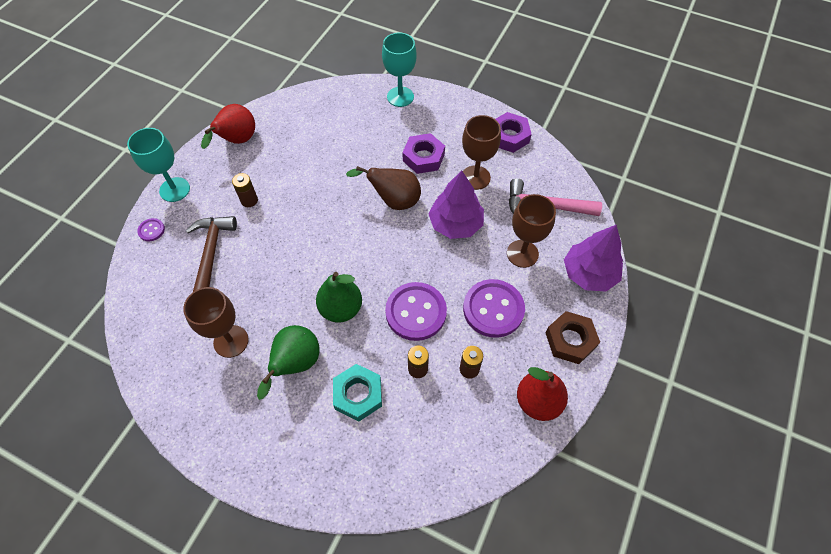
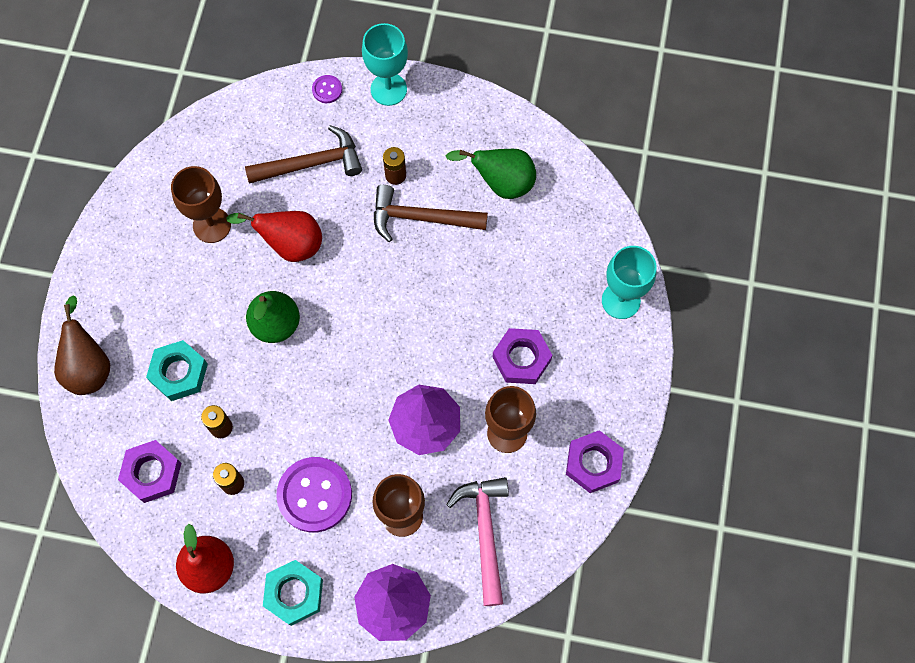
camera: 75 degrees right, 10 degrees up
red pear [201,104,255,149] -> red pear moved to [226,211,322,262]
green pear [257,325,320,400] -> green pear moved to [446,149,536,199]
brown pear [346,166,421,210] -> brown pear moved to [54,296,110,395]
purple button [385,282,447,341] -> none
brown nut [546,311,600,364] -> turquoise nut [263,560,323,626]
none -> purple nut [118,440,181,503]
none -> brown hammer [374,185,488,242]

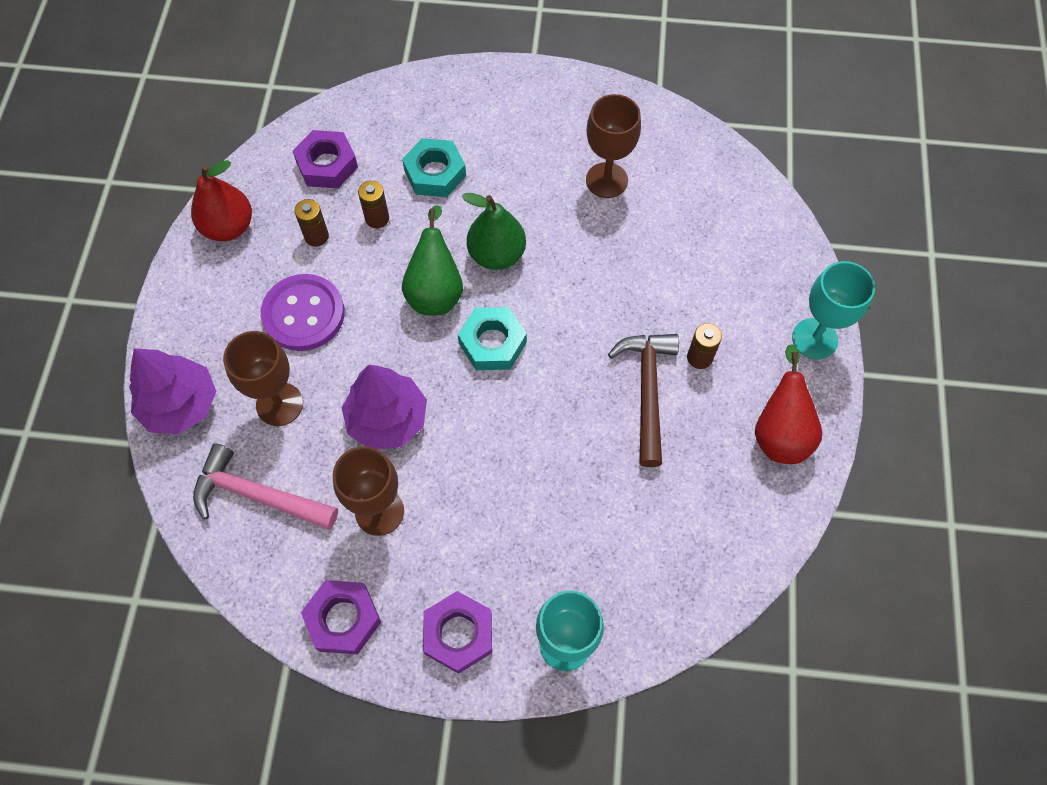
camera: 85 degrees right, 5 degrees down
brown pear [54,296,110,395] -> none
red pear [226,211,322,262] -> red pear moved to [755,344,822,464]
brown hammer [245,125,362,184] -> none
turquoise nut [263,560,323,626] -> turquoise nut moved to [458,307,527,370]
purple button [312,75,342,103] -> none
green pear [446,149,536,199] -> green pear moved to [402,205,463,316]
pink hammer [446,477,509,606] -> pink hammer turned 150 degrees counterclockwise [193,443,338,530]
purple nut [492,328,552,384] -> purple nut moved to [423,591,492,674]

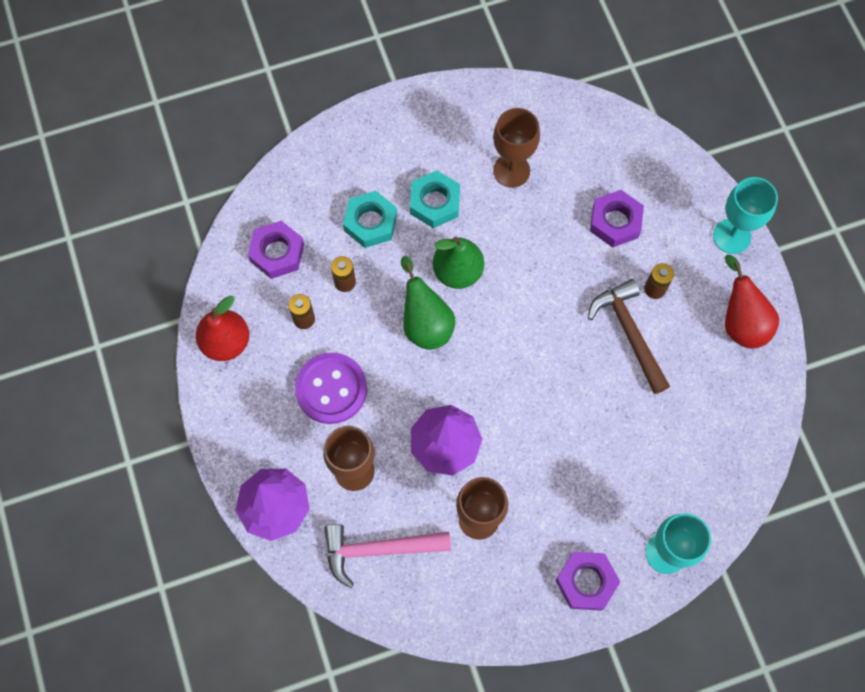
camera: 25 degrees left, 5 degrees up
purple nut [301,580,381,654] -> purple nut moved to [590,190,644,248]
turquoise nut [458,307,527,370] -> turquoise nut moved to [410,170,460,228]

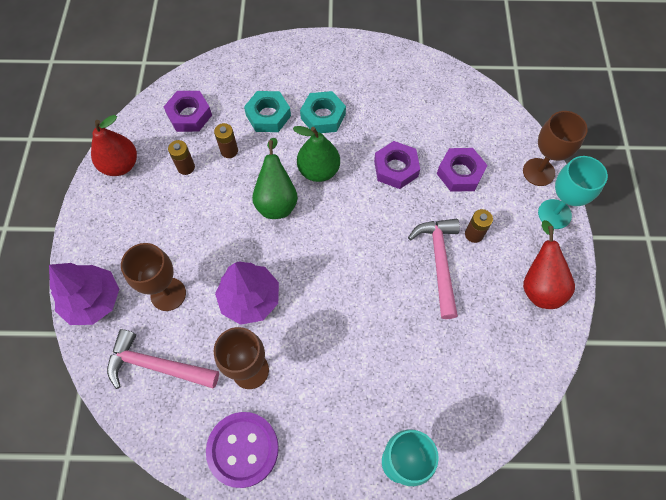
camera: 20 degrees right, 5 degrees down
purple button [295,353,367,424] -> purple button moved to [206,412,279,488]
brown goblet [493,108,540,188] -> brown goblet moved to [523,111,588,186]
purple nut [555,552,620,611] -> purple nut moved to [374,141,420,189]
brown hammer [588,279,670,394] -> pink hammer [408,218,460,319]

